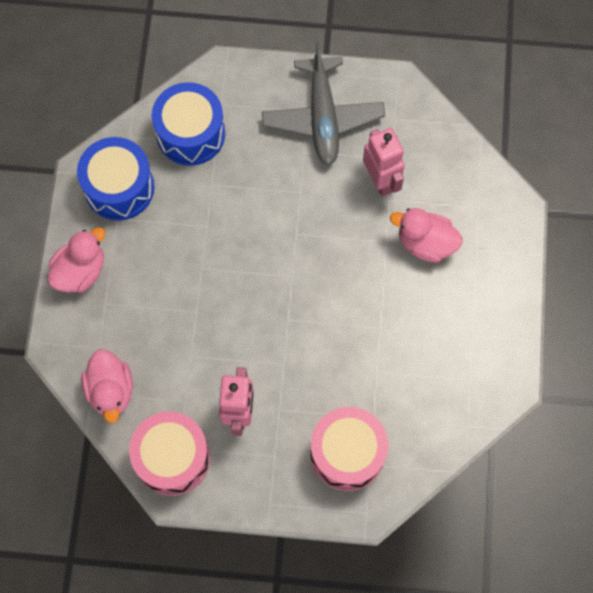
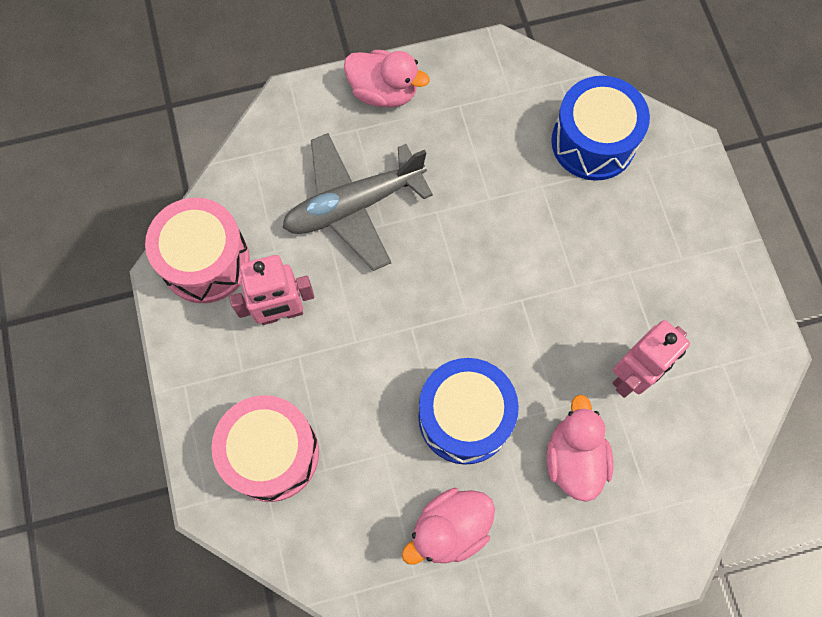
camera: 70 degrees right, 0 degrees up
blue drum [77,137,154,220] -> blue drum moved to [418,358,519,465]
pink duck [81,349,133,423] -> pink duck moved to [402,488,495,565]
grey plane [262,41,385,166] -> grey plane moved to [282,133,433,271]

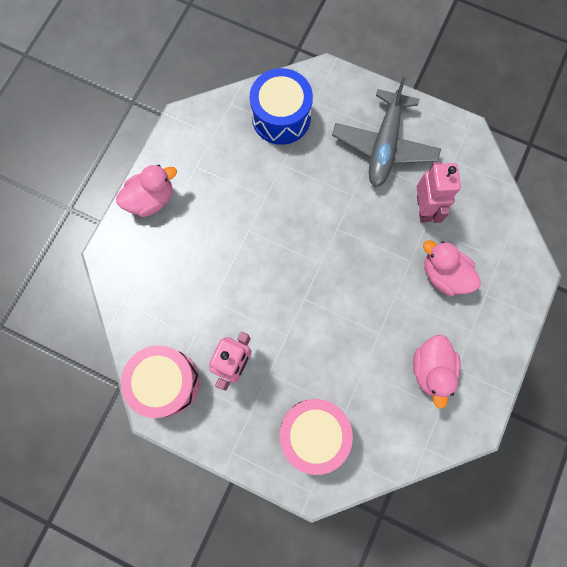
camera: 50 degrees left, 5 degrees up
grey plane [282,133,433,271] -> grey plane moved to [332,77,441,187]
blue drum [418,358,519,465] -> none

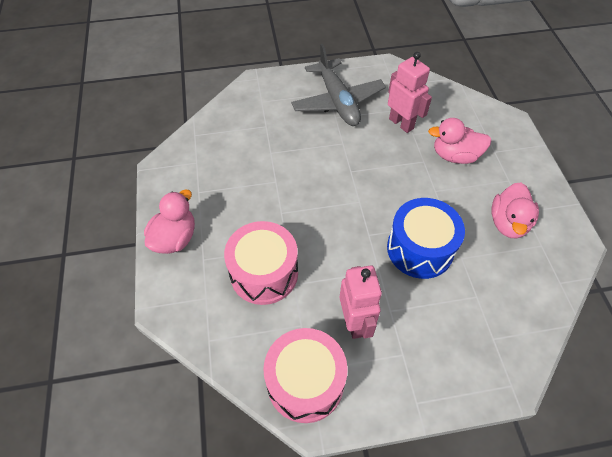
camera: 35 degrees left, 20 degrees down
blue drum [250,68,313,145] -> blue drum moved to [387,198,465,279]
pink drum [280,399,353,475] -> pink drum moved to [224,221,298,305]
pink duck [413,335,461,409] -> pink duck turned 45 degrees clockwise [491,182,539,239]

